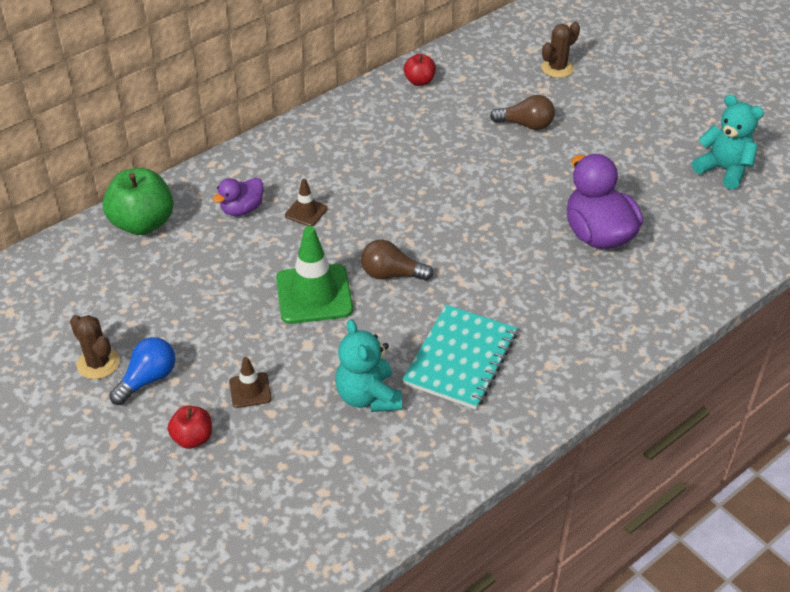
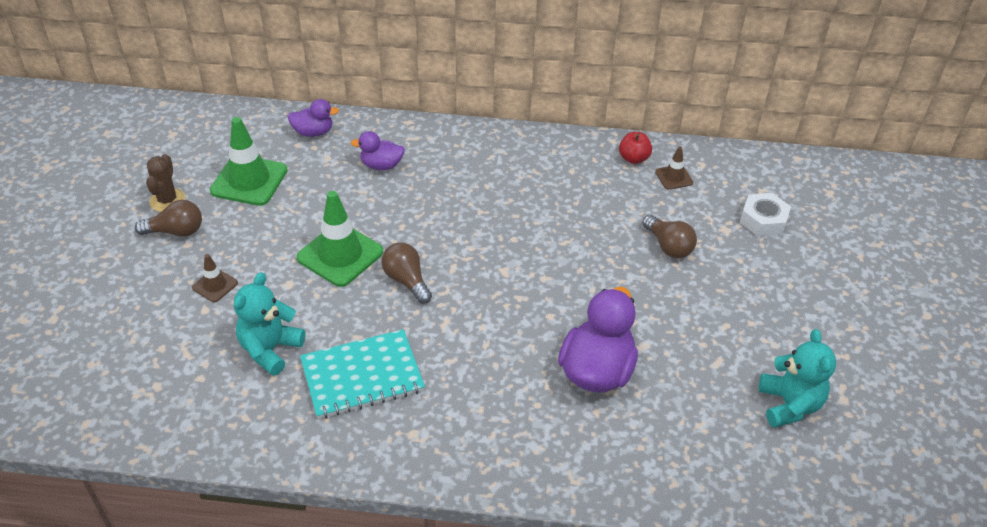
camera: 45 degrees right, 0 degrees up
green apple [103,168,173,235] -> purple duck [287,99,339,137]
blue light bulb [109,337,176,405] -> brown light bulb [135,200,202,237]
red apple [168,406,212,449] -> none
brown traffic cone [285,179,328,226] -> brown traffic cone moved to [655,147,693,190]
brown cactus [541,22,580,78] -> white nut [740,193,791,237]
none -> green traffic cone [210,117,288,206]

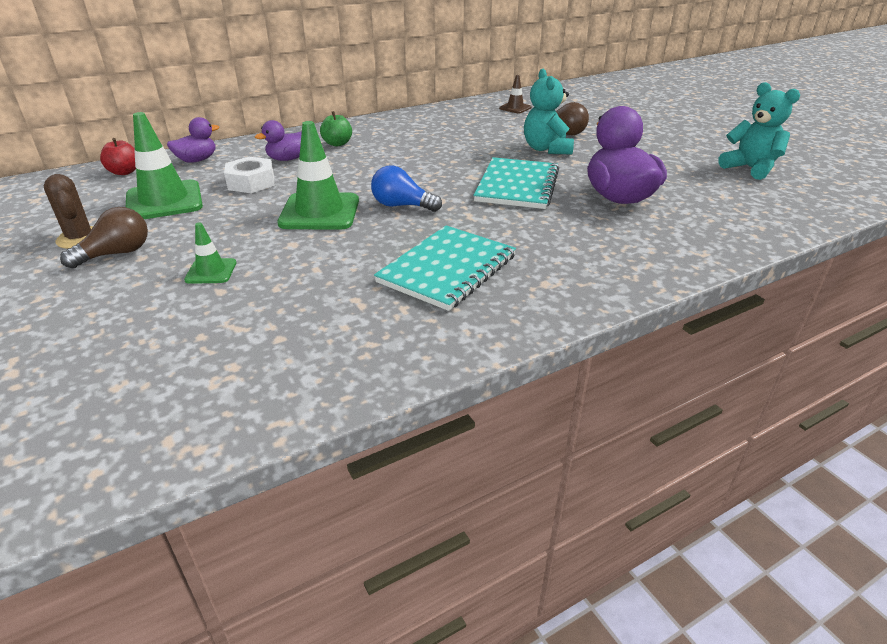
camera: 35 degrees left, 10 degrees down
brown traffic cone [192,254,238,302] -> green traffic cone [184,222,236,284]
turquoise teddy bear [234,272,305,376] -> turquoise teddy bear moved to [524,69,574,154]
brown light bulb [381,243,432,304] -> blue light bulb [371,165,442,212]
red apple [619,132,652,164] -> red apple moved to [100,138,136,175]
white nut [740,193,791,237] -> white nut moved to [224,157,274,193]
none -> green apple [320,111,352,146]
none -> turquoise notebook [473,157,559,209]

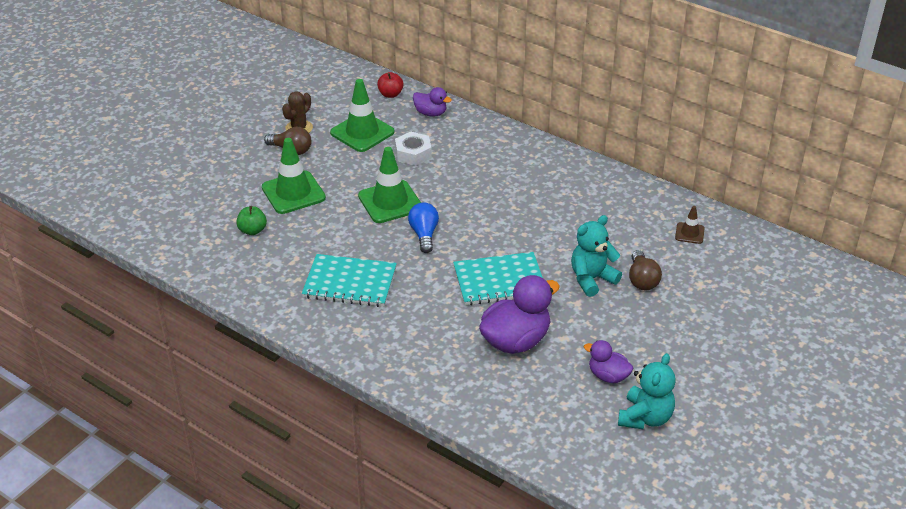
camera: 65 degrees right, 5 degrees up
green traffic cone [184,222,236,284] -> green traffic cone [262,138,326,214], size x1.98
purple duck [255,120,302,161] -> purple duck moved to [584,340,633,383]
green apple [320,111,352,146] -> green apple moved to [236,206,267,235]

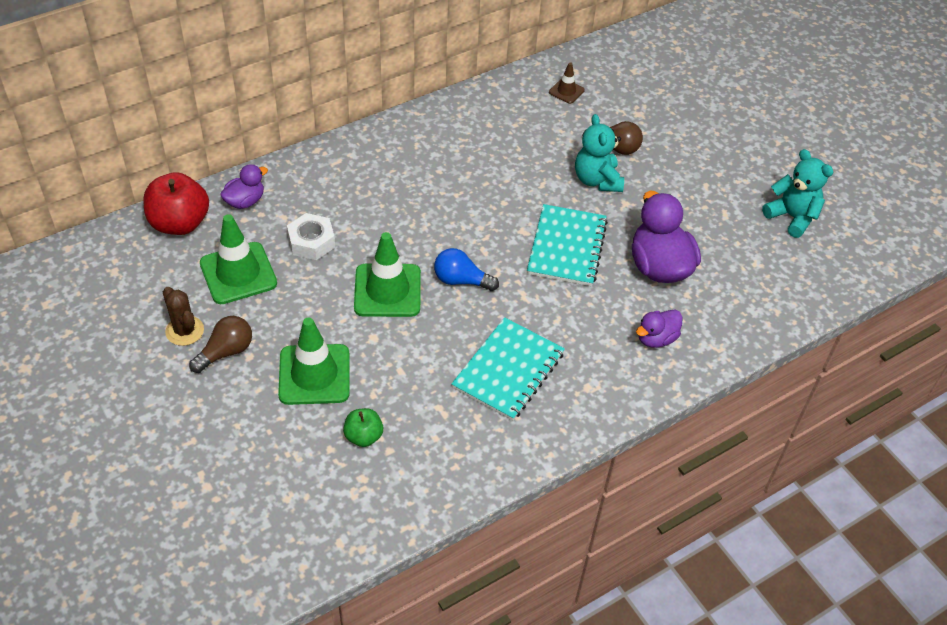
camera: 70 degrees left, 10 degrees up
red apple [377,72,403,98] -> red apple [143,172,209,235], size x1.84
purple duck [584,340,633,383] -> purple duck moved to [636,310,683,348]

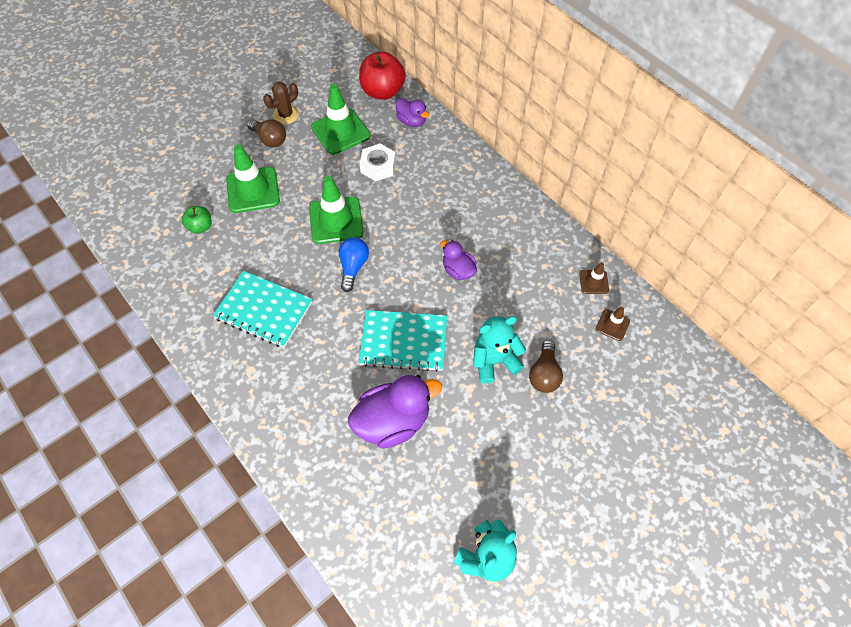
camera: 85 degrees right, 10 degrees up
purple duck [636,310,683,348] -> purple duck moved to [440,240,477,280]
none -> brown traffic cone [579,262,609,294]

